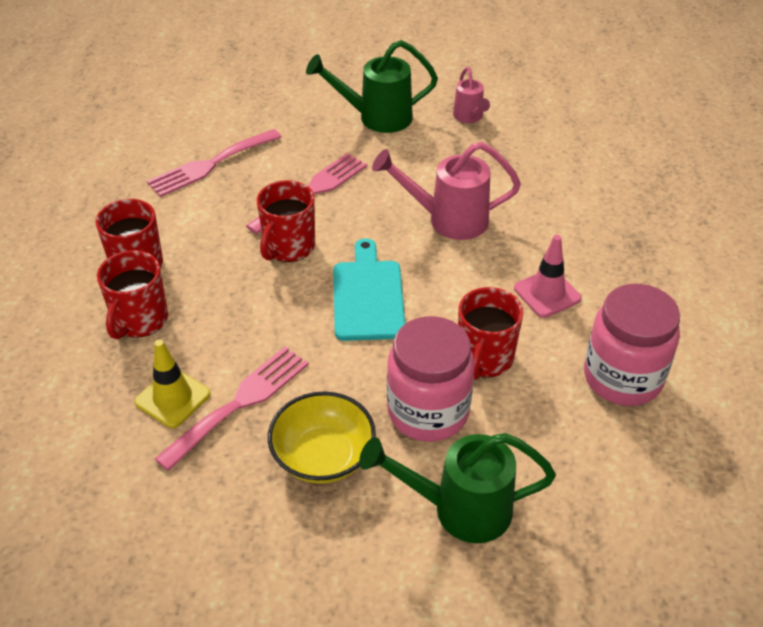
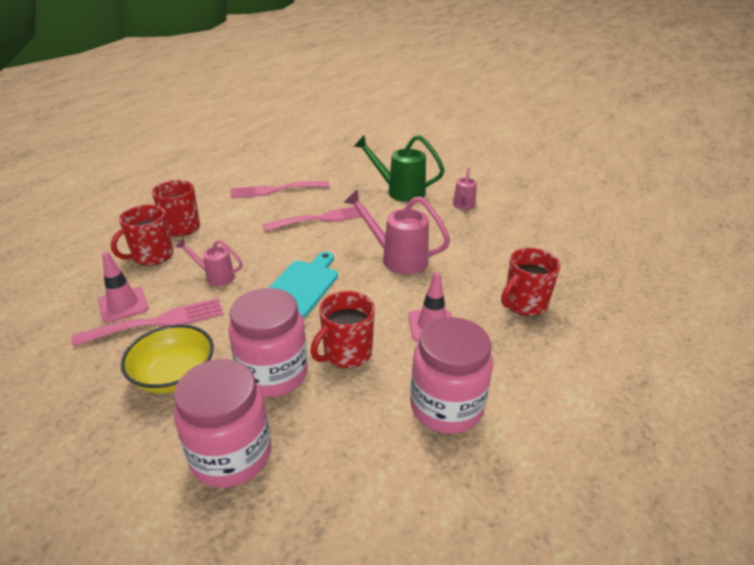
camera: 25 degrees right, 10 degrees down
yellow traffic cone [135,339,211,428] -> pink traffic cone [98,252,148,323]
red mug [257,180,315,262] -> red mug moved to [501,248,561,316]
green watering can [359,433,556,543] -> pink jar [174,359,271,488]
none -> pink watering can [176,238,243,286]

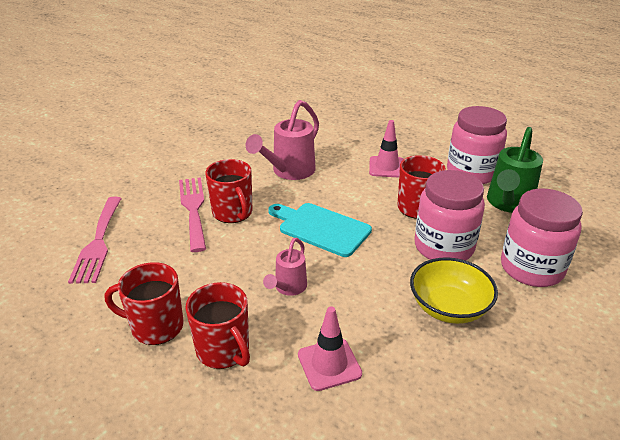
camera: 80 degrees left, 0 degrees up
pink fork [72,298,224,346] -> none
green watering can [353,135,445,202] -> green watering can moved to [487,127,543,213]
pink watering can [453,167,477,210] -> none
red mug [501,248,561,316] -> red mug moved to [205,159,253,223]

